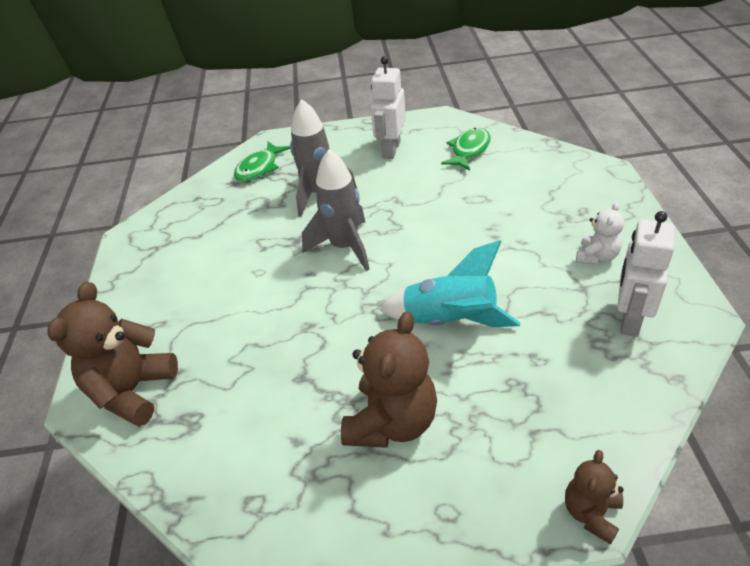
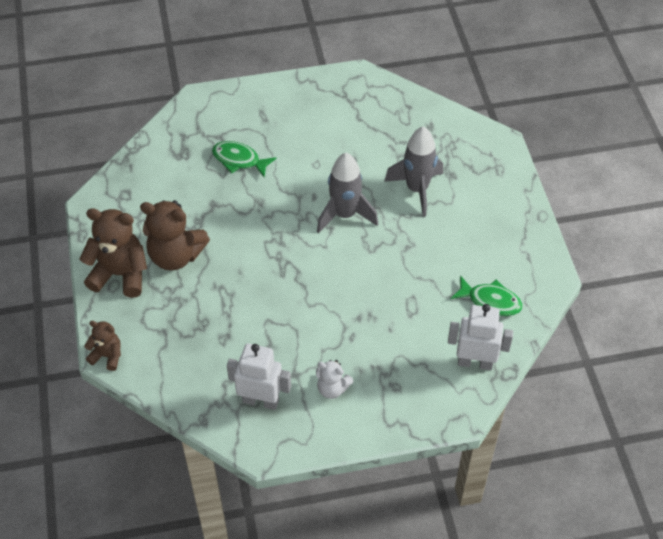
camera: 80 degrees right, 10 degrees up
brown teddy bear [47,282,178,427] -> brown teddy bear moved to [79,208,147,298]
green fish [234,141,290,181] -> green fish moved to [212,141,276,177]
white robot [371,56,406,159] -> white robot moved to [448,304,513,370]
turquoise rocket [379,240,520,327] -> none

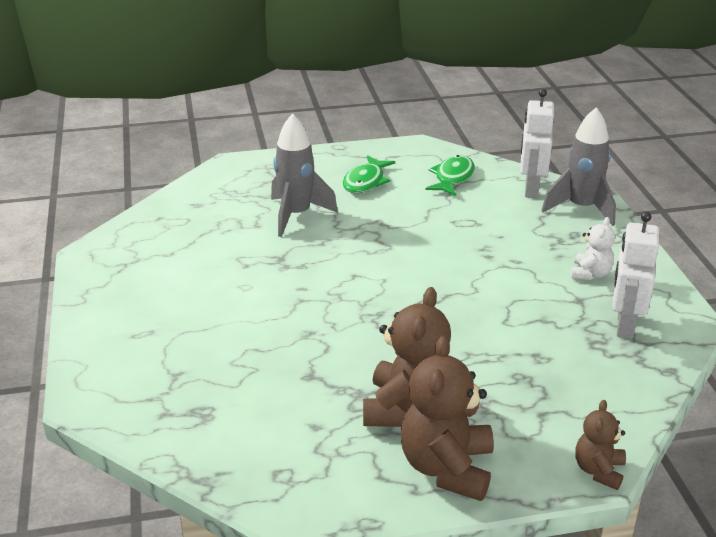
camera: 90 degrees left, 20 degrees down
green fish [212,141,276,177] -> green fish moved to [343,155,395,193]
grey rocket [317,153,378,233] -> grey rocket moved to [541,107,616,226]

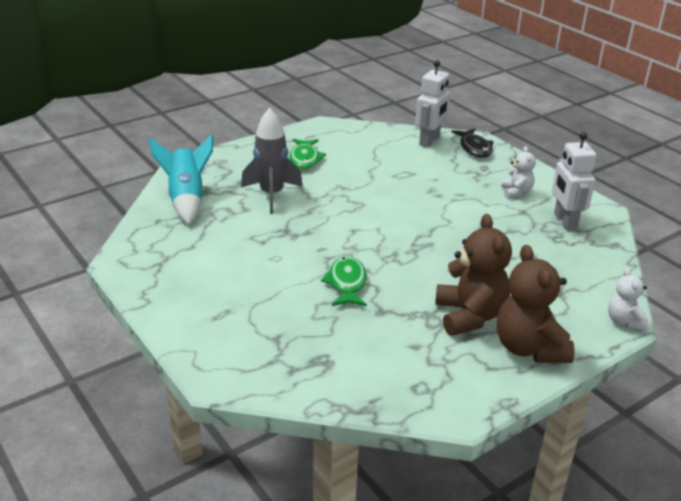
camera: 25 degrees left, 0 degrees up
green fish [425,155,475,196] -> green fish moved to [321,256,367,306]
white robot [520,89,554,198] -> white robot turned 135 degrees counterclockwise [415,60,450,148]
grey rocket [541,107,616,226] -> black fish [452,128,494,158]
brown teddy bear [575,400,626,490] -> white teddy bear [608,267,648,330]
none -> turquoise rocket [149,134,214,225]

